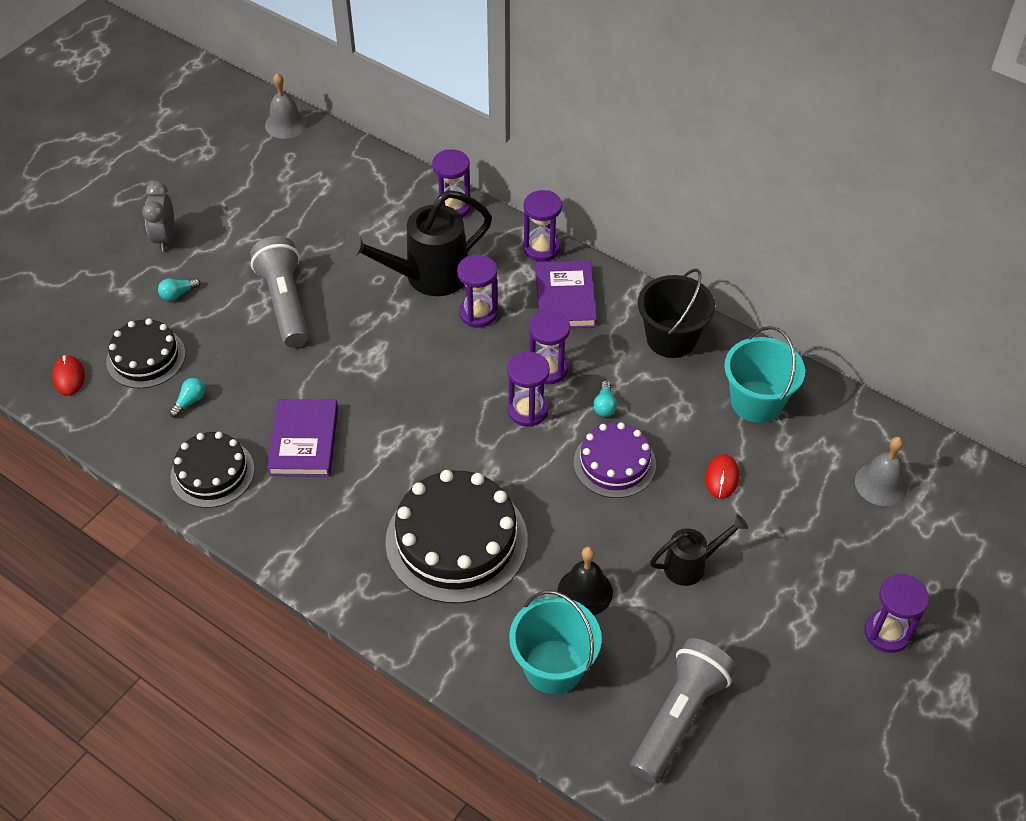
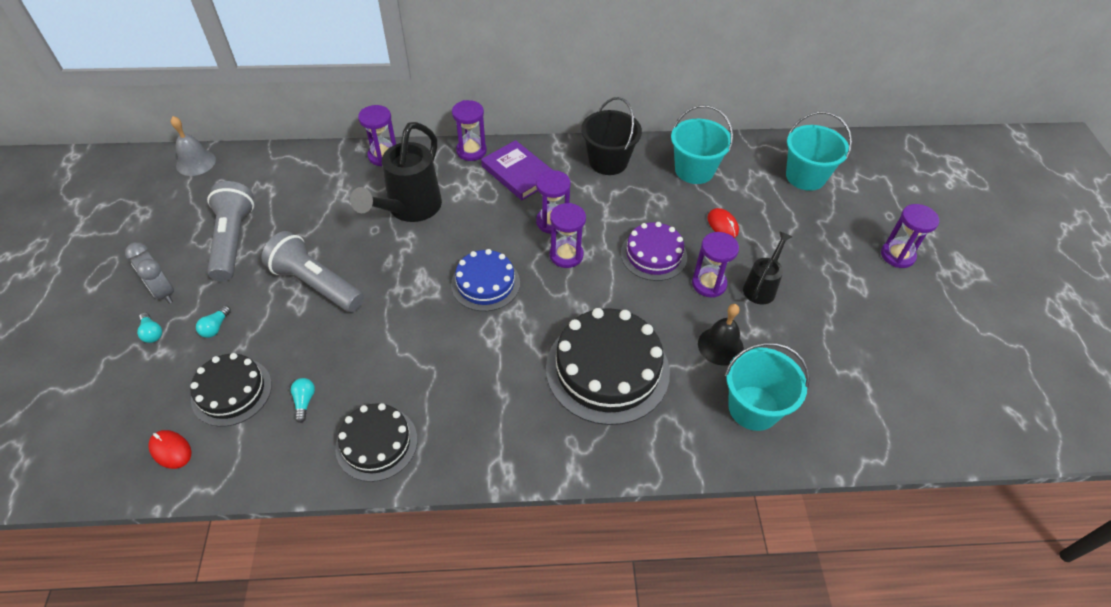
camera: 40 degrees left, 0 degrees up
purple book [267,399,338,477] -> none
purple hourglass [457,255,498,328] -> purple hourglass moved to [692,232,739,298]
turquoise light bulb [593,381,617,417] -> turquoise light bulb moved to [137,312,162,343]
grey flashlight [630,638,736,783] -> grey flashlight moved to [207,181,254,282]
grey bell [855,437,908,506] -> turquoise bucket [786,111,852,191]
none -> blue cake [451,249,520,311]

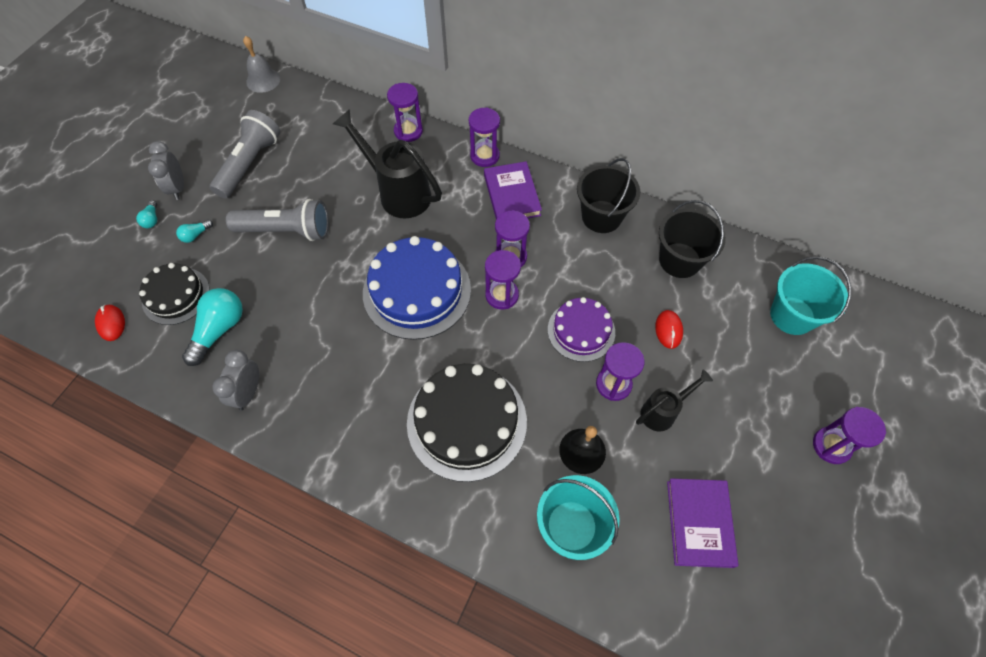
camera: 30 degrees right, 10 degrees up
grey flashlight [261,231,364,313] -> grey flashlight turned 120 degrees clockwise [226,199,329,241]
turquoise light bulb [291,378,315,423] -> turquoise light bulb [182,288,243,366], size x2.08
black cake [335,403,417,482] -> grey clock [213,350,259,410]
black watering can [350,122,442,222] -> black watering can turned 75 degrees clockwise [333,109,442,218]
blue cake [451,249,520,311] -> blue cake [363,236,471,340], size x1.65
turquoise bucket [671,105,733,184] -> black bucket [659,200,726,278]
none -> purple book [667,478,738,568]

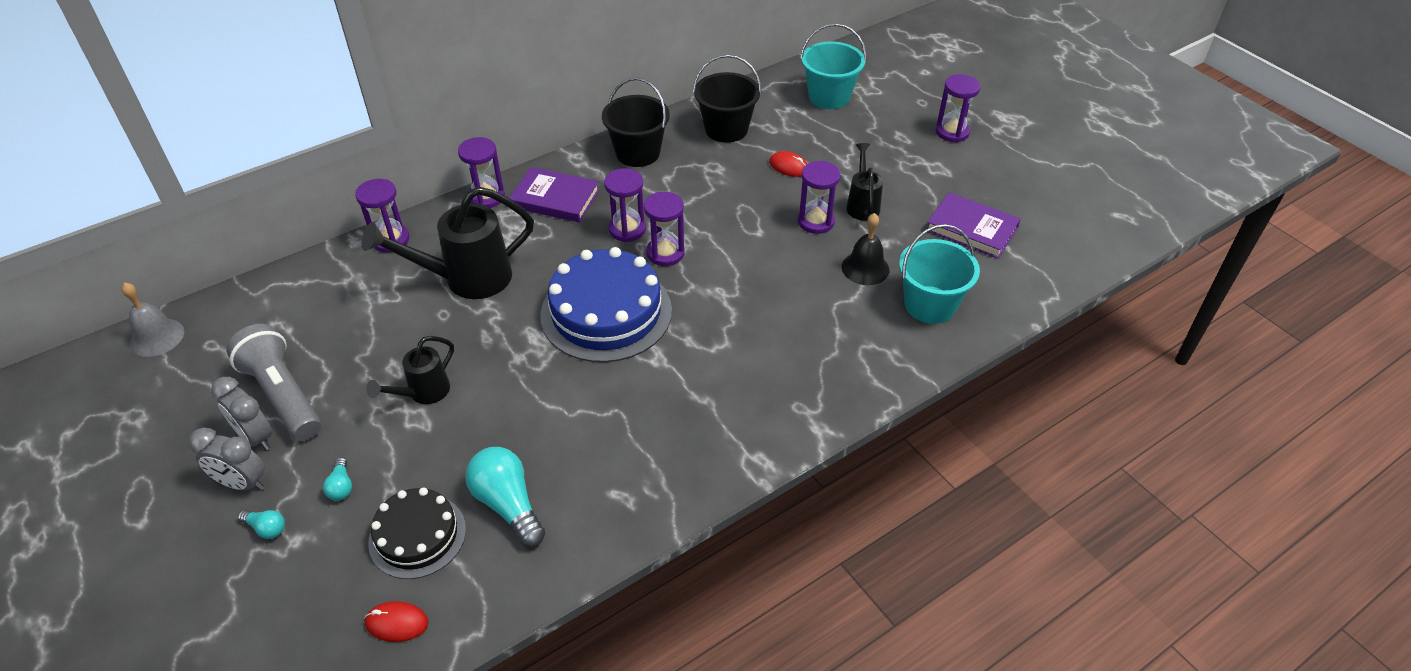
camera: 60 degrees left, 15 degrees down
grey clock [213,350,259,410] -> grey clock moved to [211,377,272,450]
grey flashlight [226,199,329,241] -> black watering can [366,336,454,404]
black cake [407,364,527,482] -> none
purple cake [548,297,615,362] -> none

